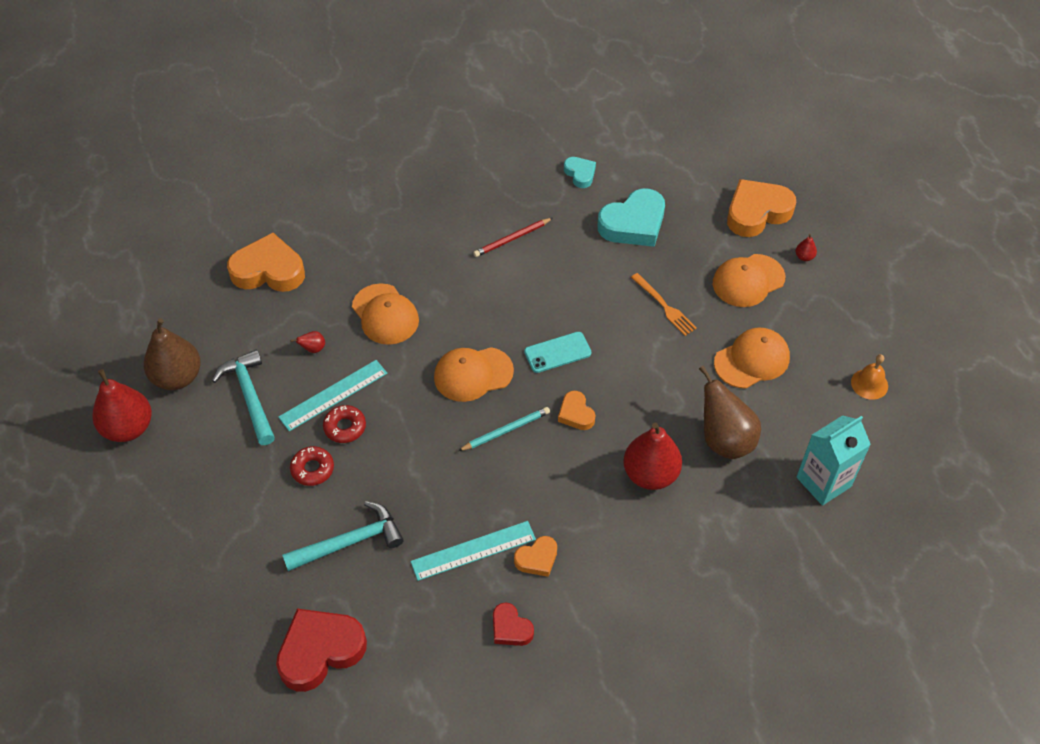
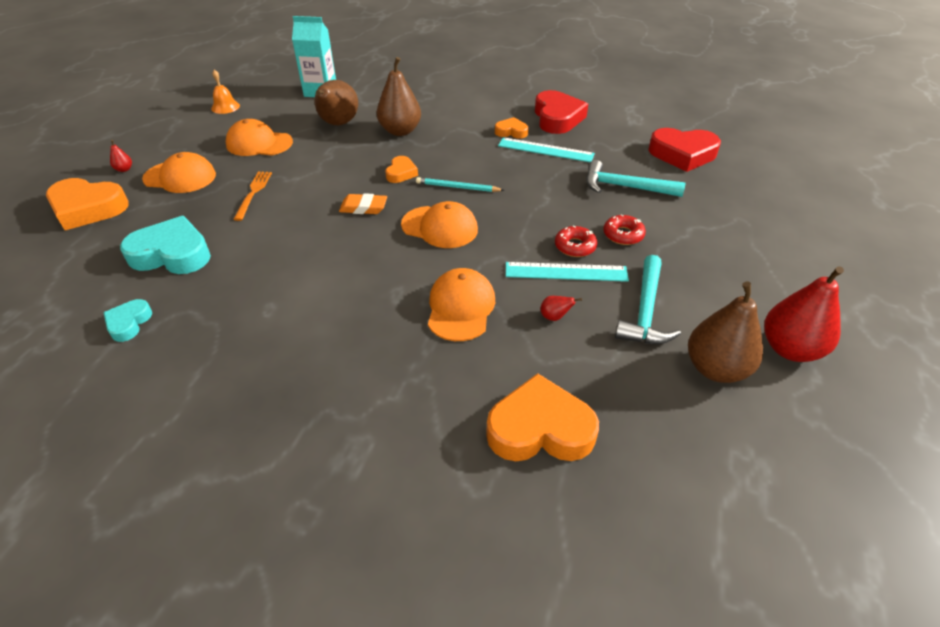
camera: 140 degrees left, 10 degrees down
orange heart [227,233,305,292] -> orange heart turned 135 degrees clockwise [486,373,599,461]
red pencil [473,218,553,257] -> none
red heart [493,602,534,646] -> red heart [535,90,588,134], size x1.90
turquoise phone [524,332,591,373] -> orange eraser [339,193,387,214]
red pear [623,423,682,490] -> brown pear [377,57,421,136]

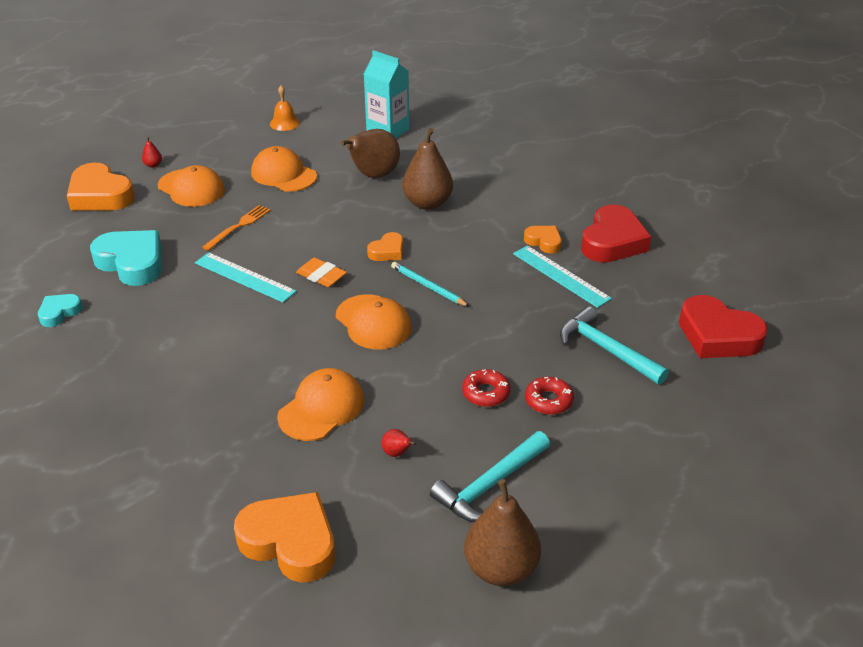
camera: 30 degrees right, 5 degrees down
turquoise ruler [506,262,629,282] -> turquoise ruler moved to [195,252,297,303]
red pear [764,266,844,362] -> none

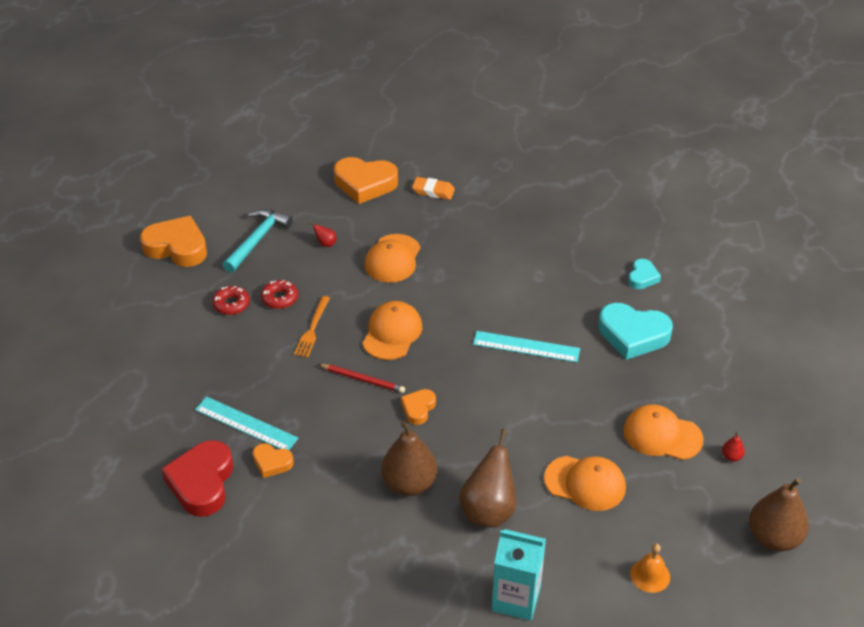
camera: 160 degrees right, 5 degrees up
orange heart [67,163,135,211] -> orange heart moved to [140,216,207,267]
orange fork [202,205,271,251] -> orange fork moved to [294,296,330,358]
orange eraser [296,258,347,287] -> orange eraser moved to [412,177,455,200]
orange cap [336,294,412,350] -> orange cap turned 75 degrees clockwise [363,301,422,360]
turquoise pencil [391,262,470,307] -> red pencil [318,364,405,393]
brown pear [464,479,541,586] -> brown pear moved to [749,478,809,551]
turquoise hammer [560,306,669,385] -> none
red heart [679,295,768,358] -> none

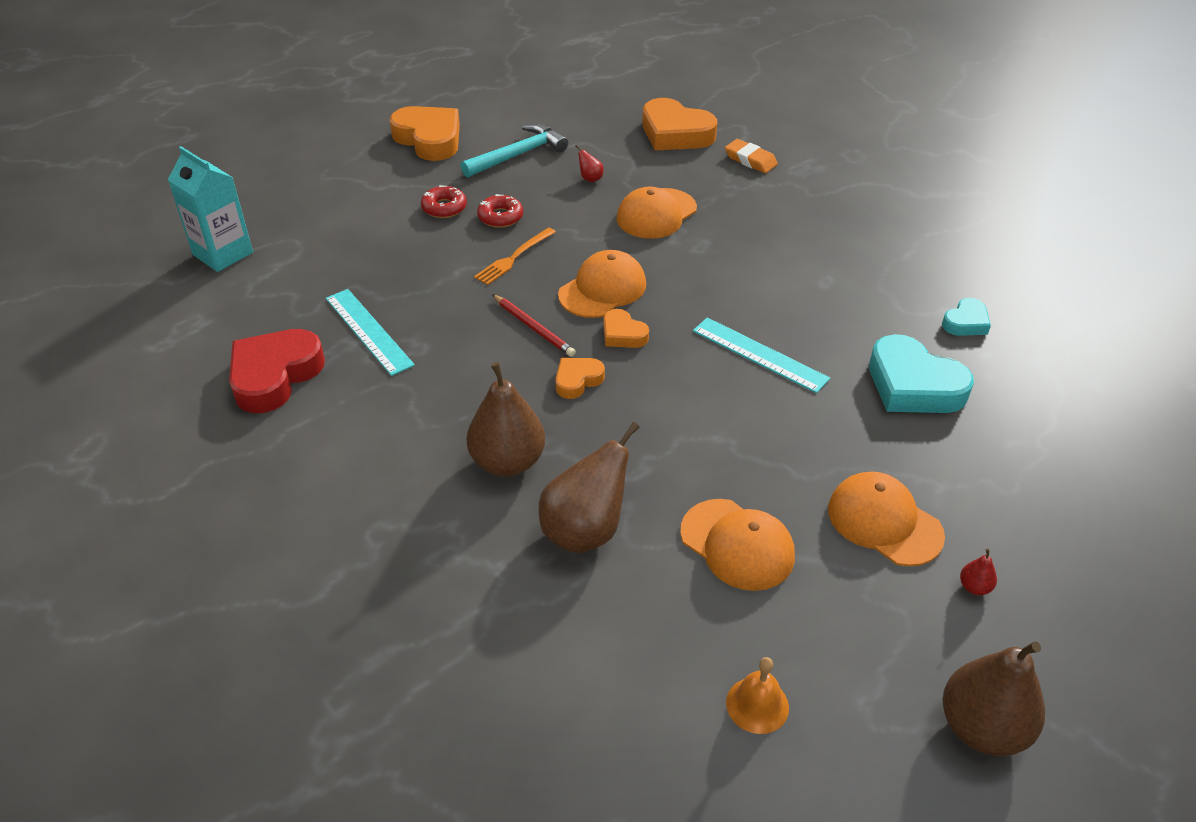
camera: 25 degrees right, 0 degrees up
orange heart [252,443,294,478] -> orange heart moved to [603,309,649,348]
turquoise carton [492,529,546,621] -> turquoise carton moved to [168,146,253,272]

